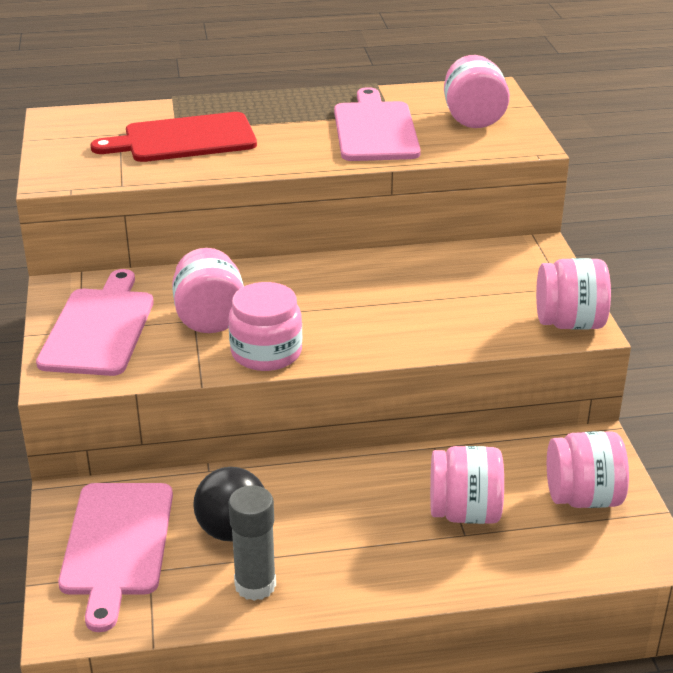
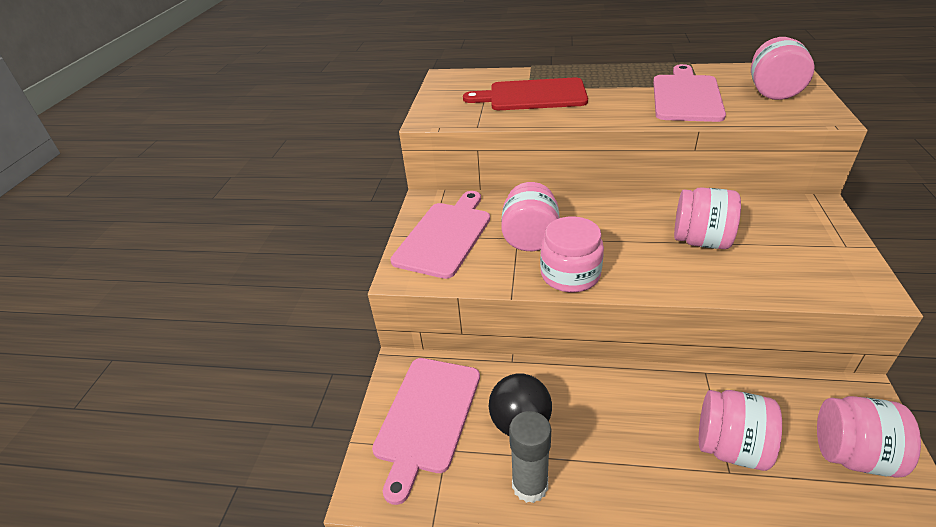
camera: 20 degrees right, 5 degrees up
pink jar [536,258,611,330] -> pink jar moved to [674,187,741,249]

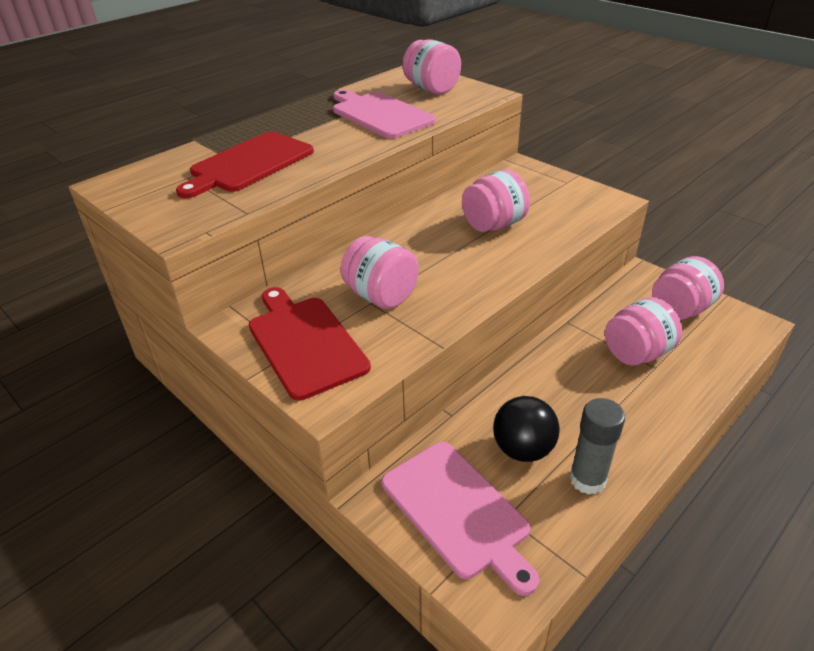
camera: 55 degrees left, 0 degrees up
pink cutting board [390,191,490,279] -> red cutting board [249,287,371,401]
pink jar [540,216,604,292] -> none

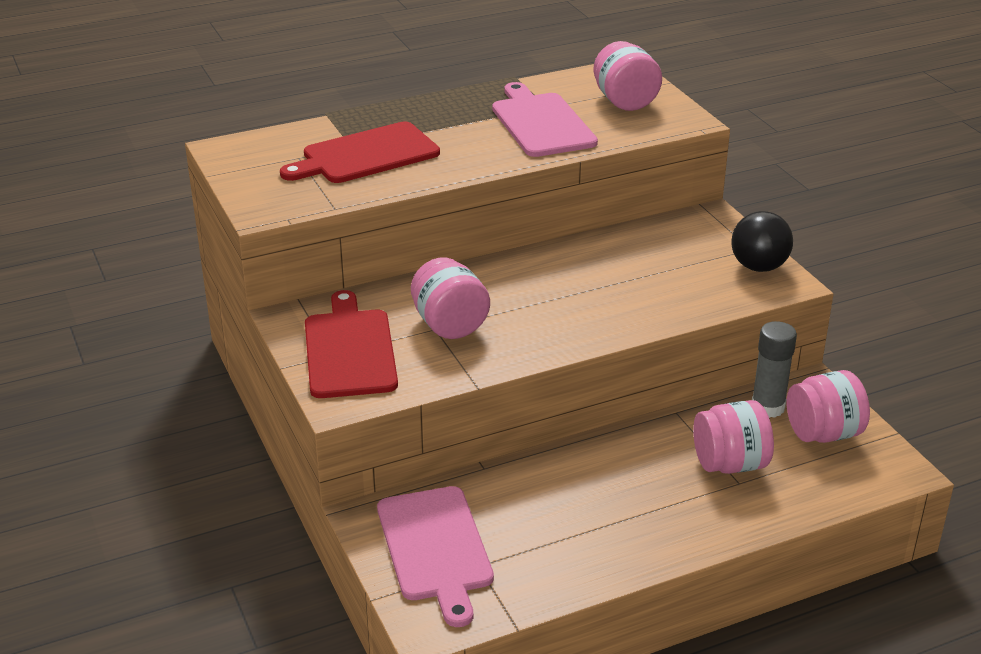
camera: 20 degrees right, 5 degrees down
pink jar [462,169,530,232] -> none
black ball [493,396,560,462] -> black ball moved to [731,211,793,272]
grey glue stick [569,398,625,495] -> grey glue stick moved to [752,321,797,418]

